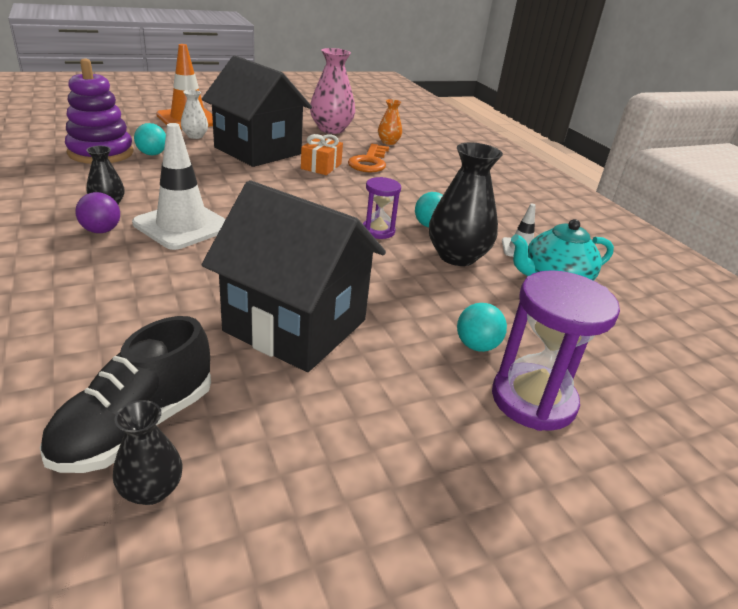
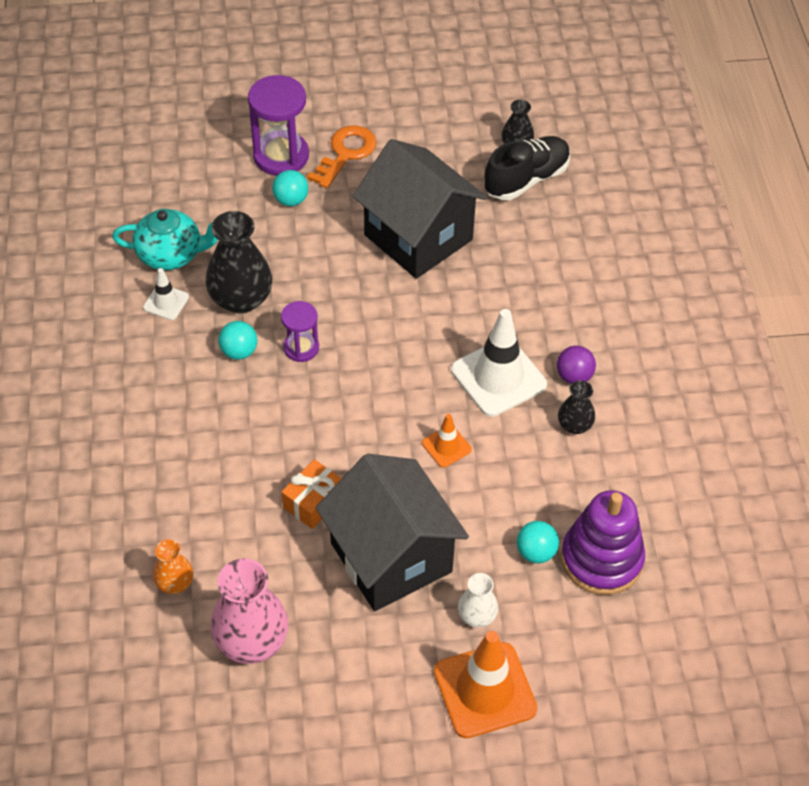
camera: 160 degrees left, 20 degrees up
orange key [348,144,389,173] -> orange key moved to [307,125,377,188]
none -> orange traffic cone [422,414,472,468]

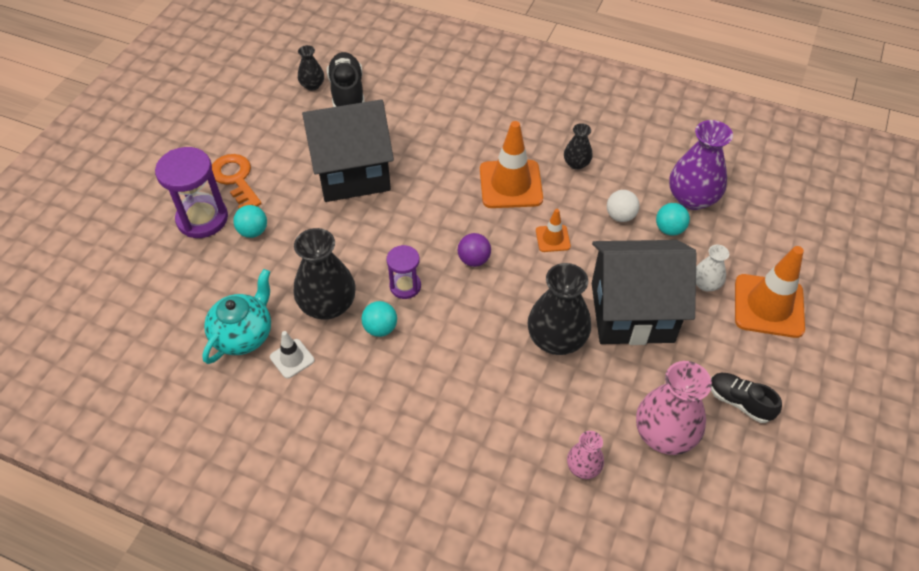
camera: 60 degrees left, 0 degrees up
orange vase [153,539,193,594] -> pink vase [567,431,604,479]
orange gift [282,459,342,529] -> black vase [528,263,591,355]
white traffic cone [451,309,547,417] -> orange traffic cone [480,121,543,208]
purple ball [557,346,596,384] -> purple ball moved to [458,233,491,267]
purple stacking toy [561,490,645,595] -> purple vase [669,120,733,210]
none -> white ball [607,190,640,222]
none -> black shoe [711,373,782,423]

